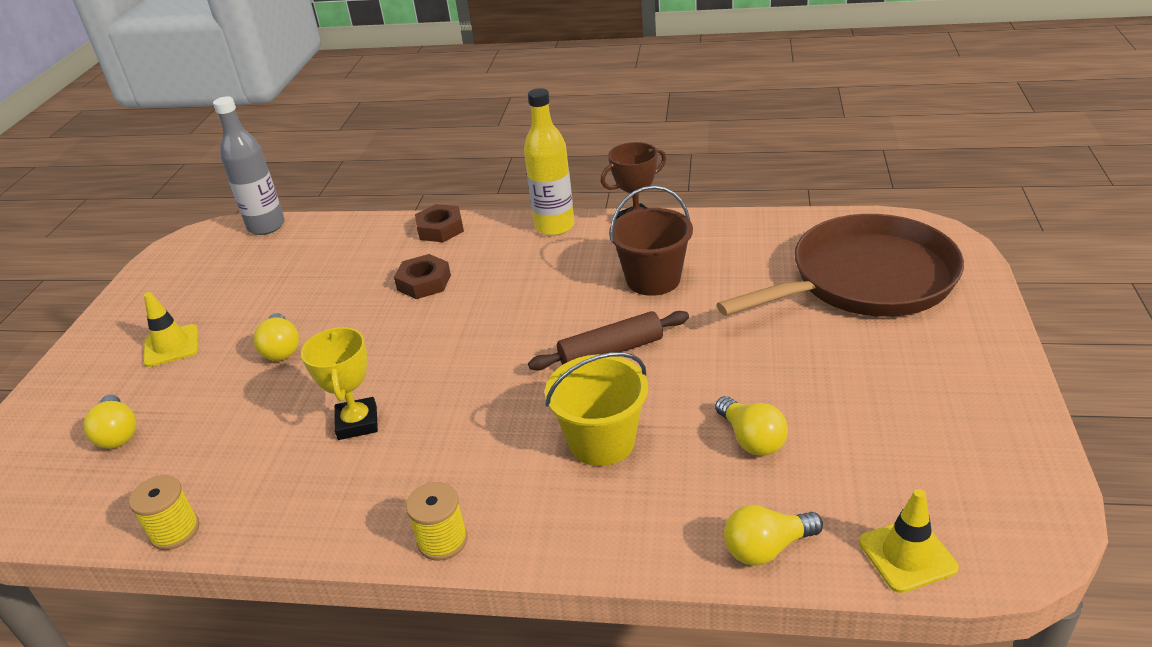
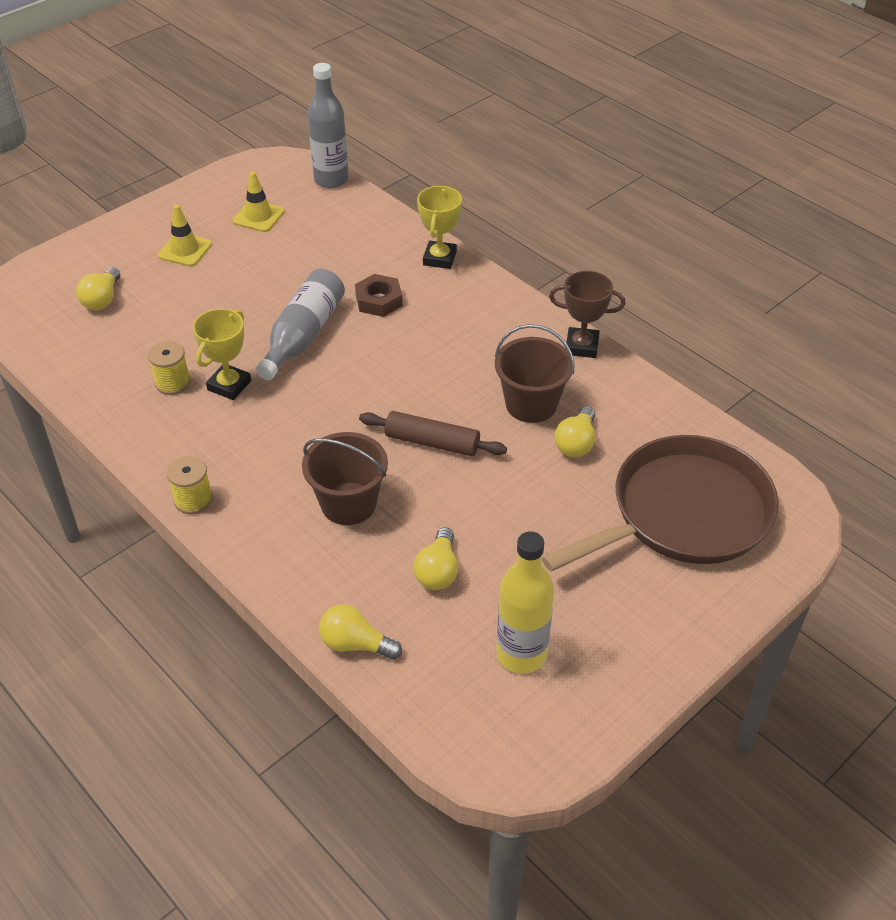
camera: 35 degrees right, 10 degrees up
yellow spool [129,475,199,550] -> yellow spool moved to [148,341,191,395]
yellow light bulb [254,313,299,361] -> yellow light bulb moved to [554,406,595,457]
brown nut [415,204,464,242] -> yellow trophy [417,186,462,269]
yellow bottle [524,88,574,236] -> yellow bottle moved to [496,531,554,674]
yellow bucket [545,352,648,466] -> brown bucket [302,432,388,525]
brown pan [716,214,964,317] -> brown pan turned 45 degrees counterclockwise [542,435,779,572]
yellow traffic cone [859,489,959,593] -> yellow traffic cone moved to [233,171,285,232]
none -> grey bottle [256,269,345,380]

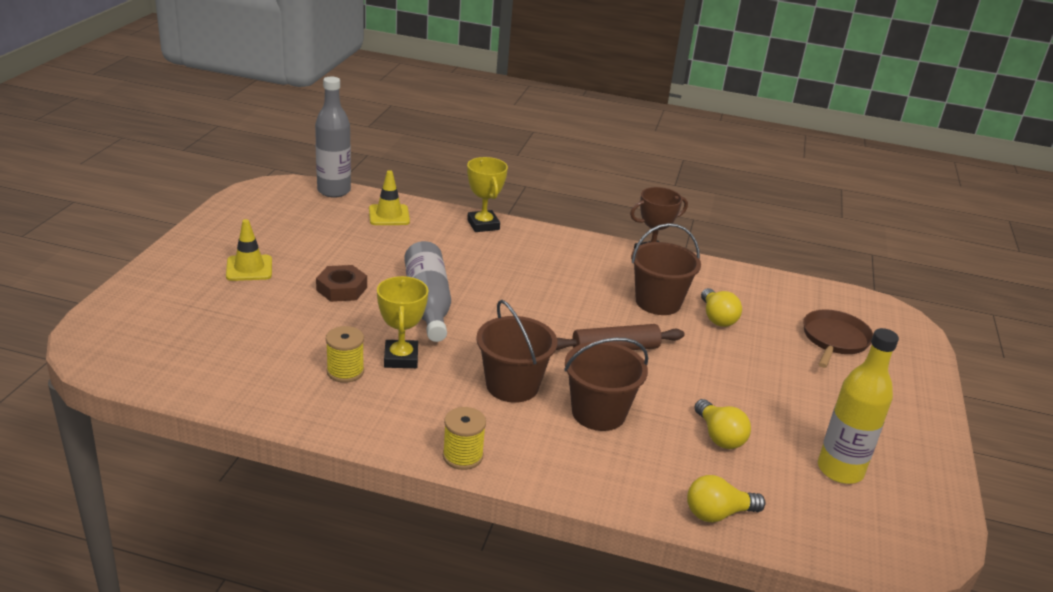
camera: 35 degrees left, 15 degrees down
yellow light bulb [76,267,120,310] -> none
yellow traffic cone [233,171,285,232] -> yellow traffic cone moved to [369,170,410,225]
brown nut [355,274,403,317] -> brown nut moved to [316,265,367,302]
brown pan [542,435,779,572] -> brown pan [803,310,873,368], size x0.51
none -> brown bucket [476,300,557,403]

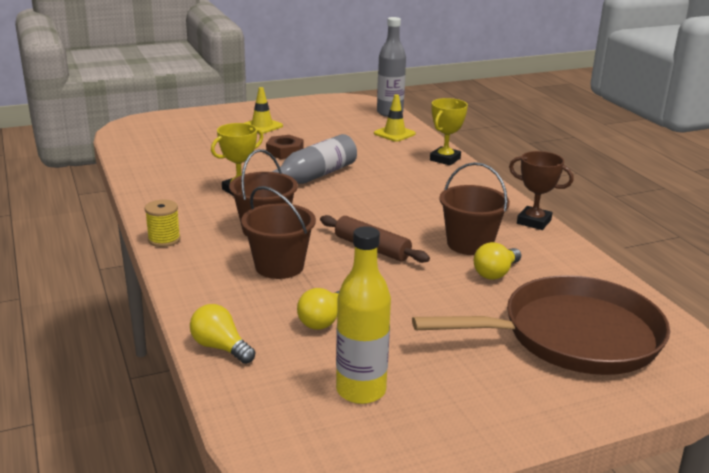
camera: 55 degrees right, 5 degrees down
yellow spool [326,326,364,383] -> none
brown pan [803,310,873,368] -> brown pan [412,275,670,375], size x1.94

